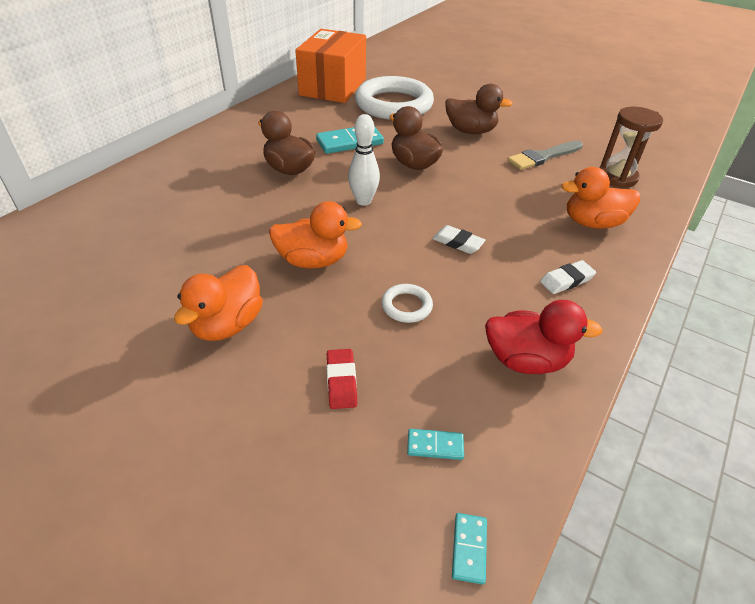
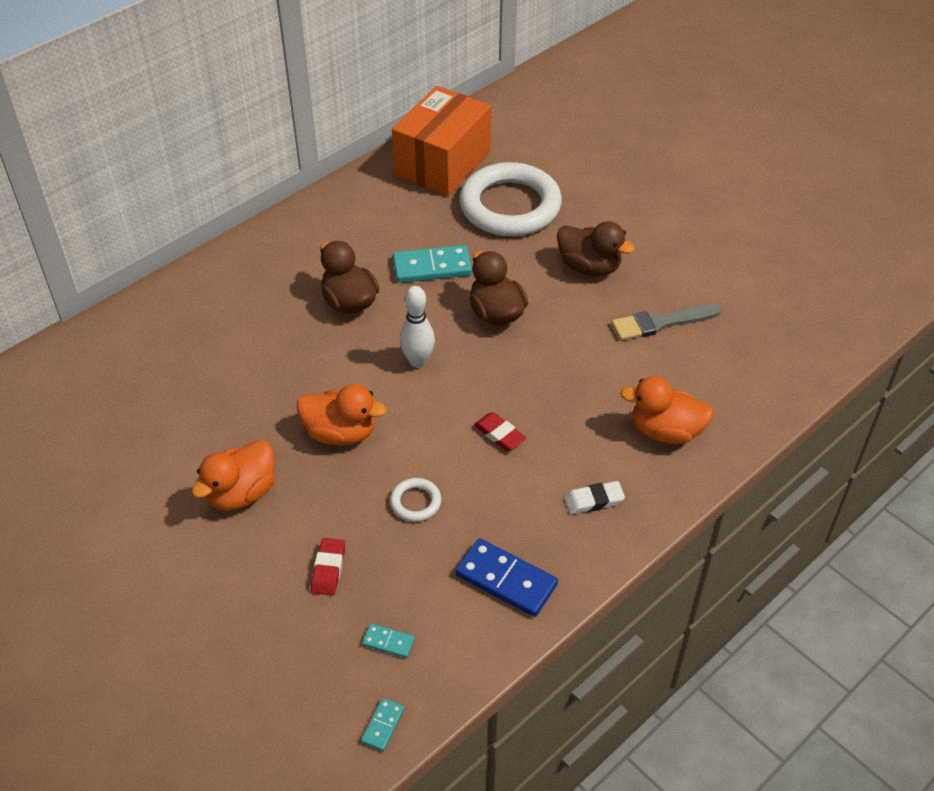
camera: 15 degrees right, 5 degrees up
white eraser [432,225,486,254] -> red eraser [474,412,526,451]
red duck [485,300,603,374] -> blue domino [456,538,558,617]
brown hourglass [599,107,663,188] -> none

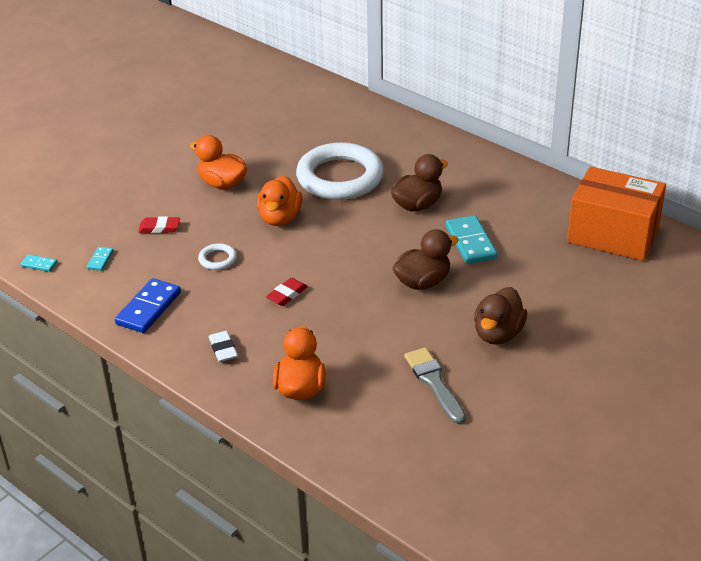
camera: 85 degrees right, 10 degrees down
white bowling pin [400,286,435,368] -> none
white ring [459,162,562,236] -> white ring moved to [296,142,384,200]

